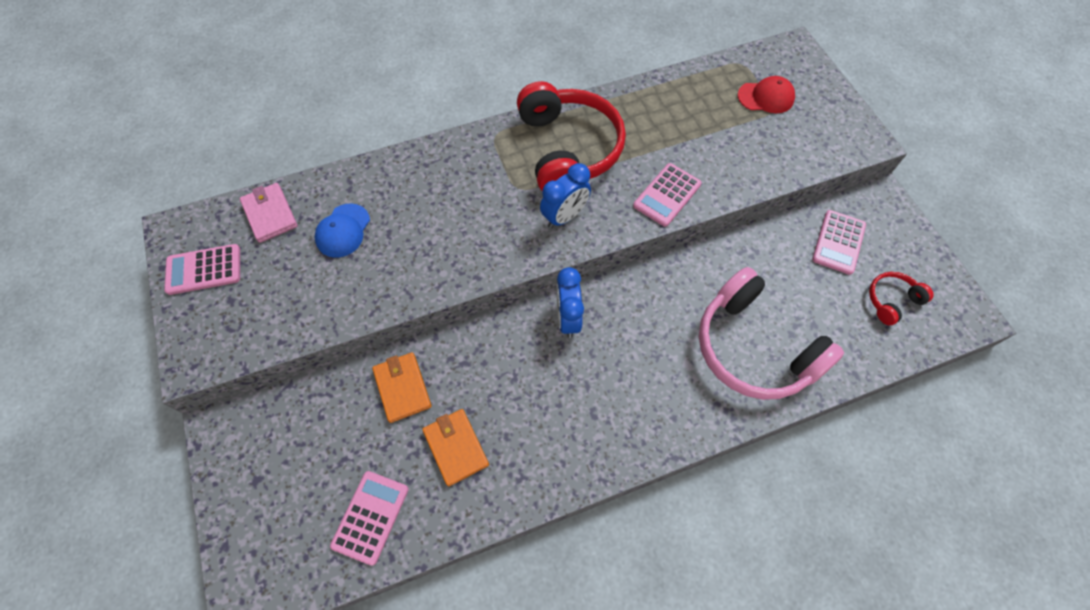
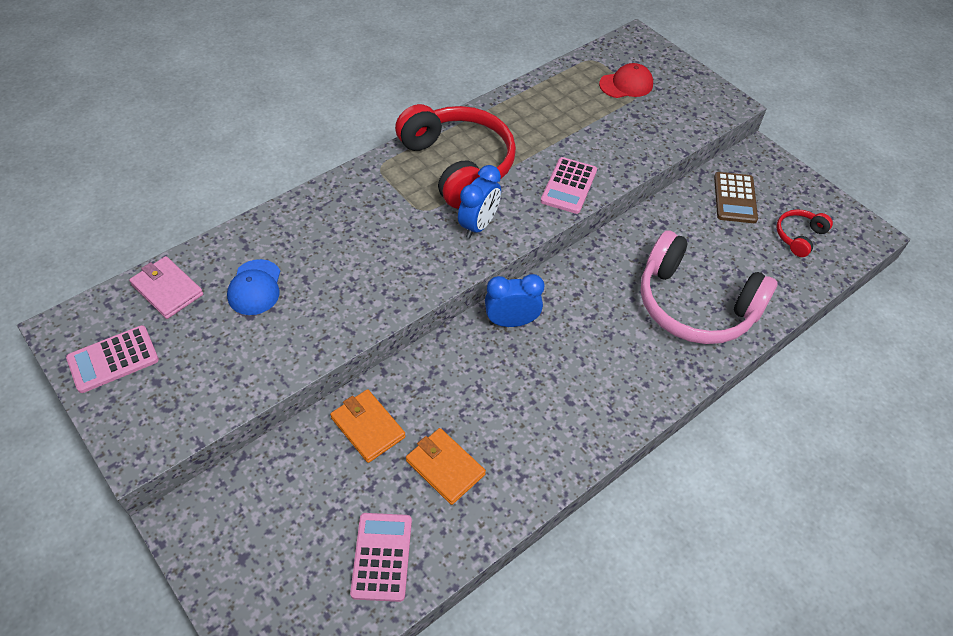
camera: 20 degrees left, 10 degrees down
blue clock [557,267,584,338] -> blue clock turned 105 degrees clockwise [485,274,544,327]
pink calculator [812,210,866,275] -> brown calculator [714,172,758,223]

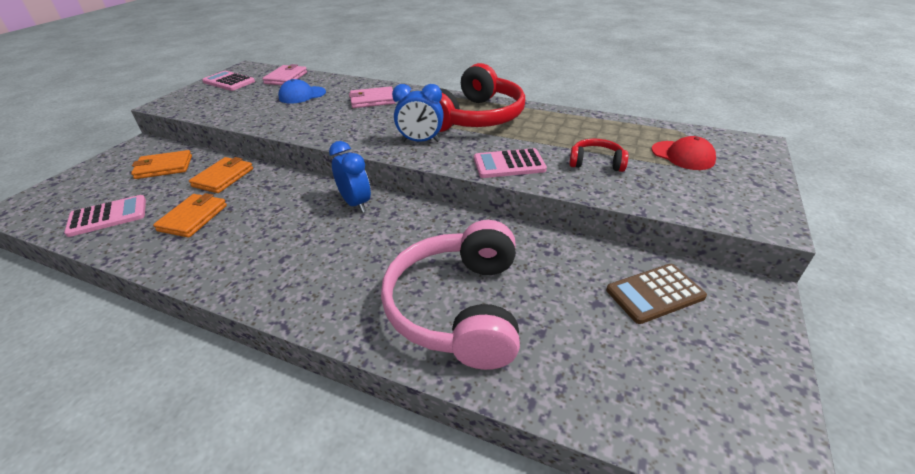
camera: 65 degrees right, 15 degrees down
red headphones [776,209,833,257] -> red headphones moved to [569,139,629,172]
none -> orange wallet [131,150,192,179]
none -> pink wallet [349,86,396,108]

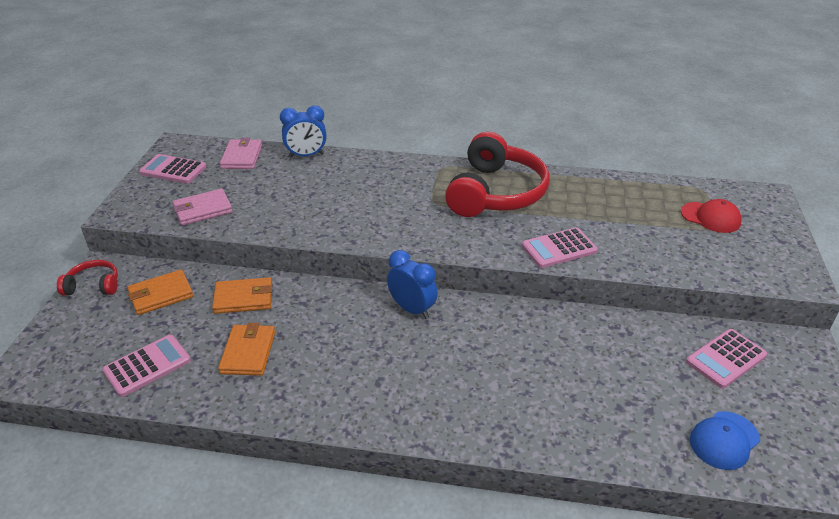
camera: 15 degrees left, 0 degrees up
orange wallet [189,157,253,193] -> orange wallet turned 75 degrees clockwise [212,277,272,314]
blue cap [278,79,326,104] -> blue cap moved to [690,411,760,470]
pink wallet [349,86,396,108] -> pink wallet moved to [173,189,233,225]
pink headphones [381,220,520,370] -> none
blue clock [392,84,444,142] -> blue clock moved to [280,105,327,157]
red headphones [569,139,629,172] -> red headphones moved to [57,260,118,295]
brown calculator [606,264,707,324] -> pink calculator [686,329,767,388]

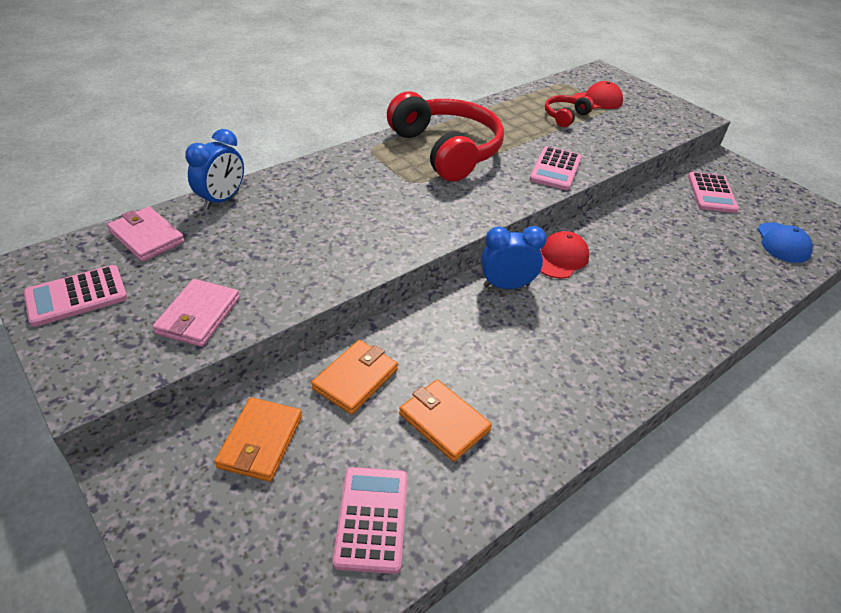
camera: 50 degrees left, 5 degrees up
red headphones [57,260,118,295] -> red headphones moved to [545,95,594,127]
none -> red cap [540,231,589,278]

